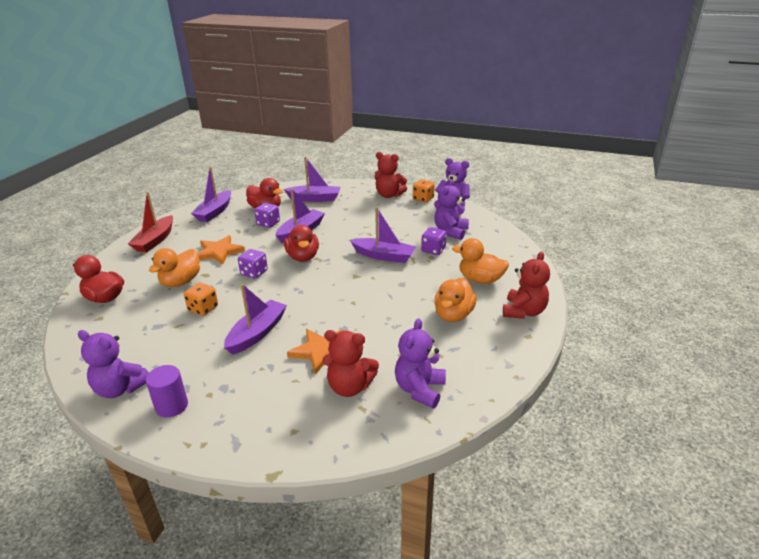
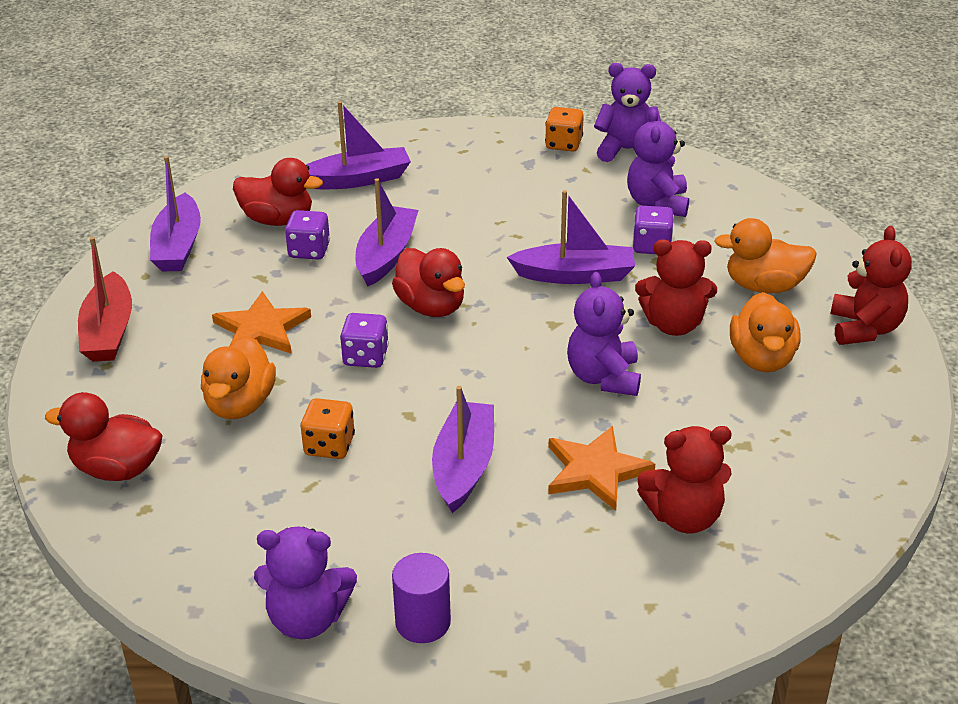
camera: 20 degrees left, 5 degrees up
red teddy bear [375,152,407,198] -> red teddy bear moved to [635,240,717,336]
purple teddy bear [395,318,446,408] -> purple teddy bear moved to [567,272,641,396]

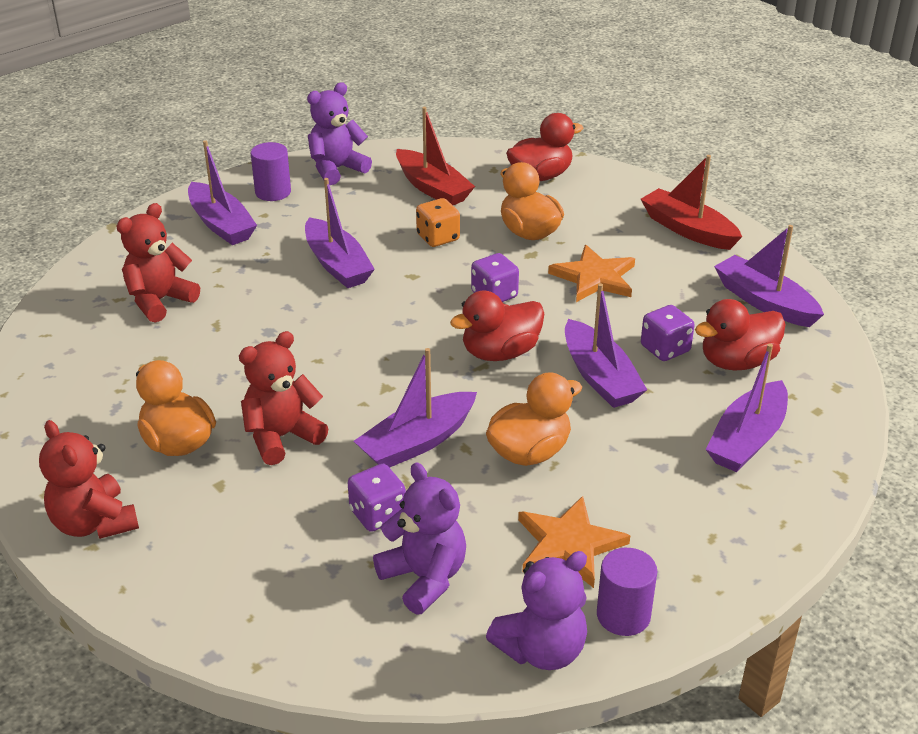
camera: 140 degrees right, 0 degrees up
red duck [392,248,465,317] -> red duck turned 45 degrees counterclockwise [450,291,544,361]
orange dice [545,107,584,152] -> purple cylinder [597,548,657,636]
orange star [548,426,655,511] -> orange star moved to [518,496,630,588]
purple teddy bear [567,272,641,396] -> none
orange duck [714,218,817,293] -> orange duck moved to [486,372,582,466]
none -> purple boat [188,140,257,245]
none -> red boat [396,107,475,205]

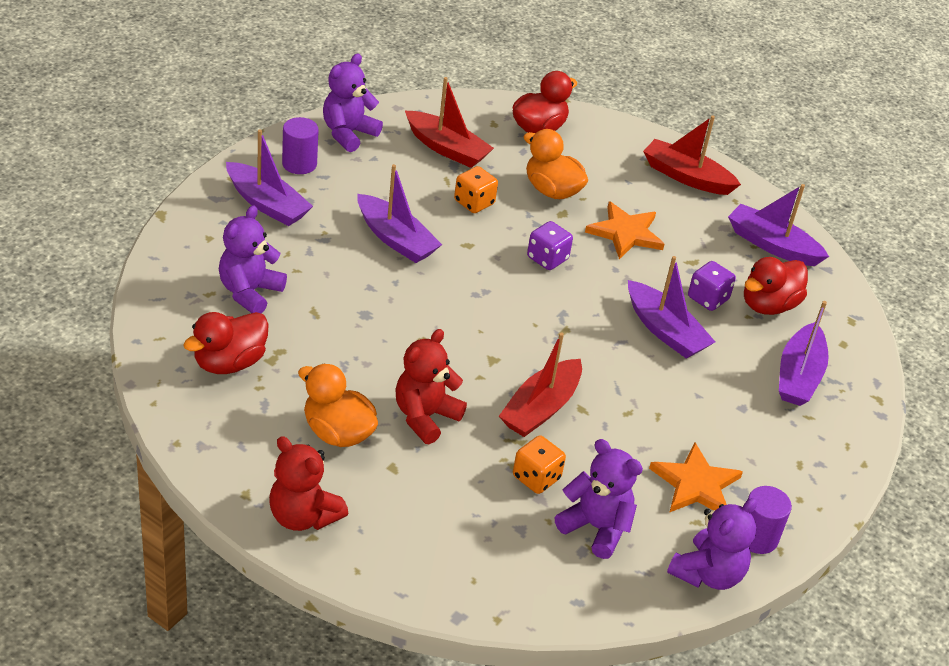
camera: 20 degrees left, 5 degrees up
red teddy bear [116,203,200,323] -> purple teddy bear [219,205,287,313]
purple dice [348,464,406,532] -> orange dice [513,436,566,494]
purple boat [354,348,477,468] -> red boat [499,332,582,437]
red duck [450,291,544,361] -> red duck moved to [183,312,269,374]
orange duck [486,372,582,466] -> none

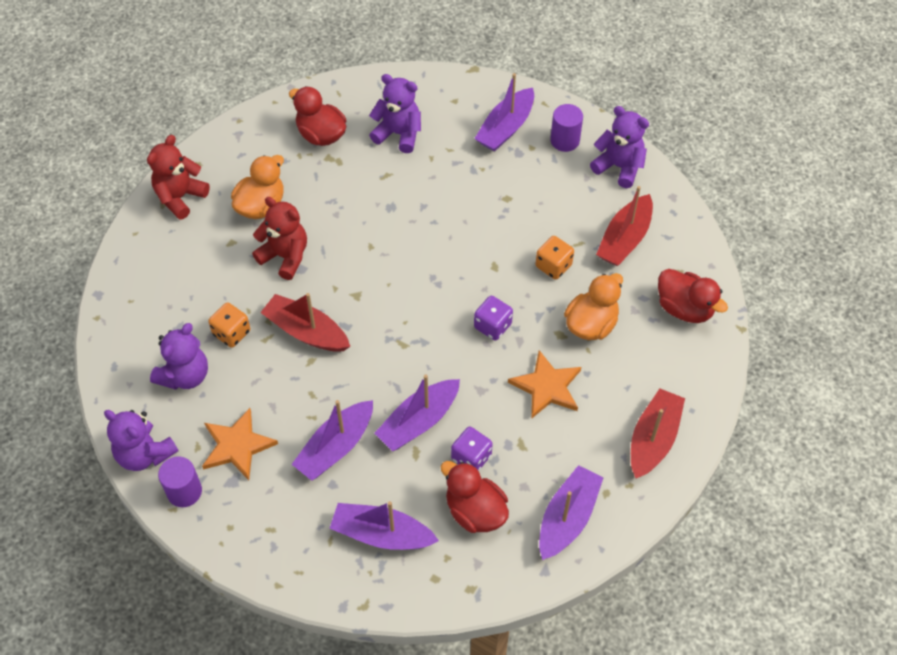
camera: 90 degrees right, 15 degrees up
purple boat [357,164,442,263] -> purple boat moved to [292,400,373,481]

